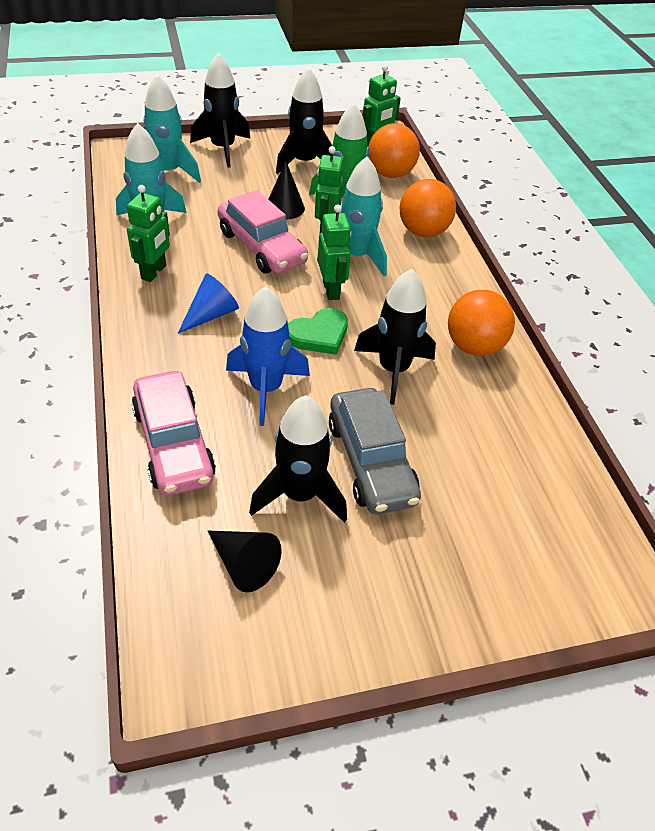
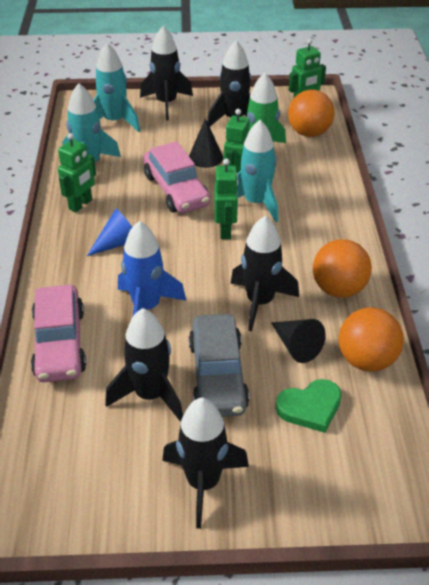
camera: 15 degrees right, 5 degrees down
black cone [208,531,282,592] -> black cone moved to [271,319,326,363]
green heart [288,308,348,355] -> green heart moved to [276,379,342,433]
orange ball [400,179,456,237] -> orange ball moved to [338,307,404,372]
none -> black rocket [162,398,249,529]

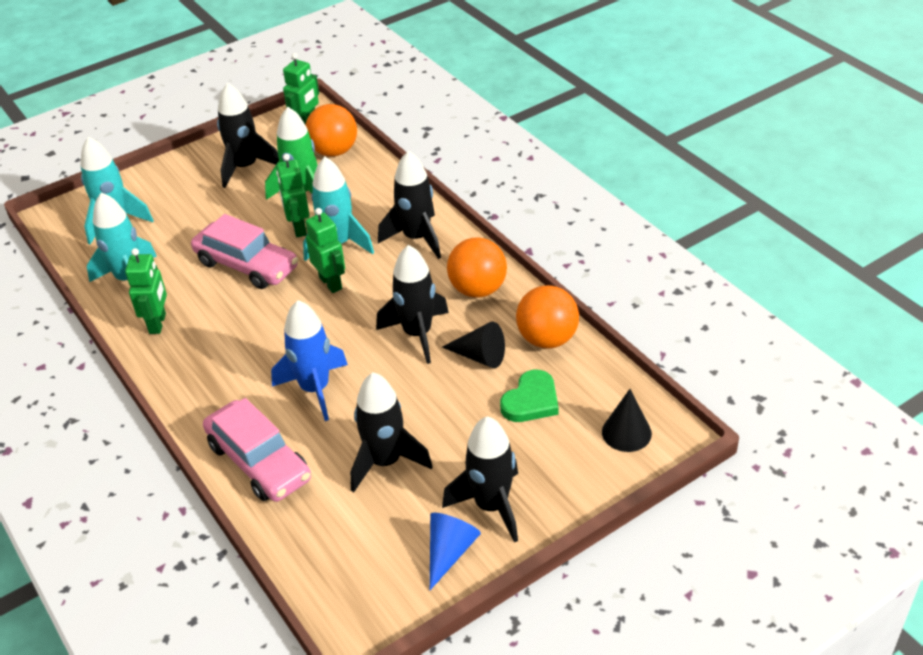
camera: 30 degrees left, 0 degrees up
blue cone [87,209,132,256] -> blue cone moved to [430,513,481,590]
black rocket [140,26,193,120] -> black rocket moved to [378,150,441,259]
black cone [189,118,223,168] -> black cone moved to [602,389,652,452]
grey car [189,314,249,417] -> none

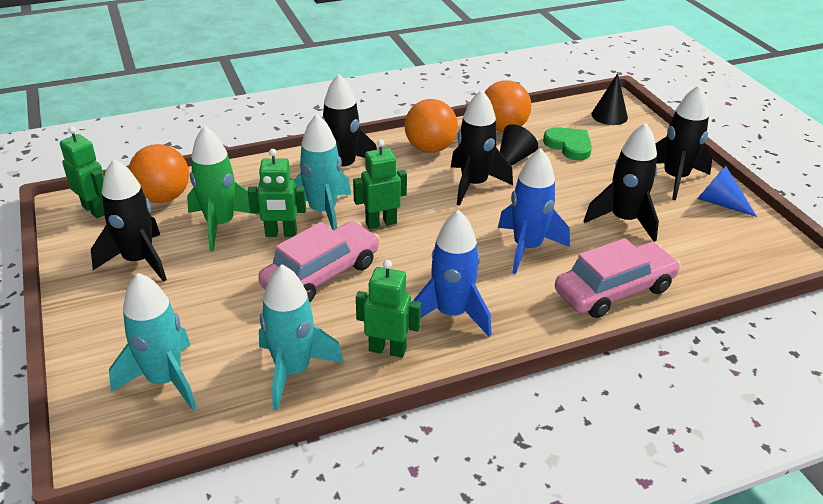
camera: 80 degrees left, 5 degrees down
none -> blue rocket [413,210,491,337]

